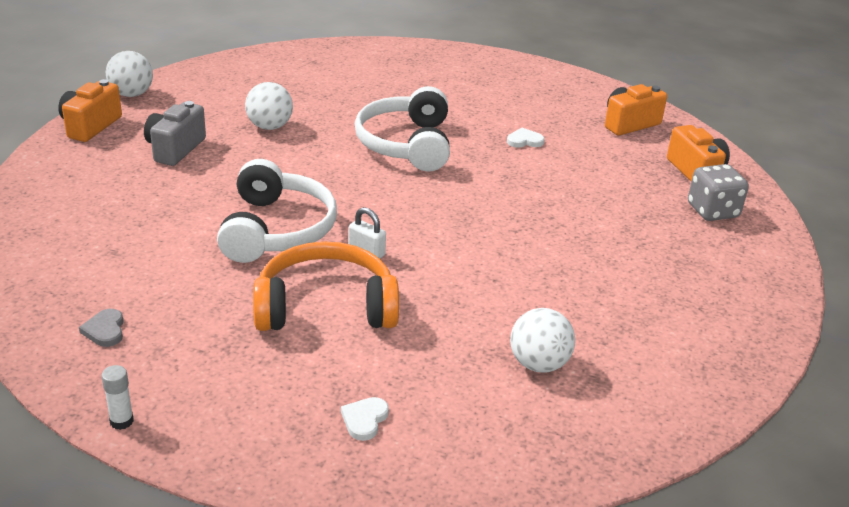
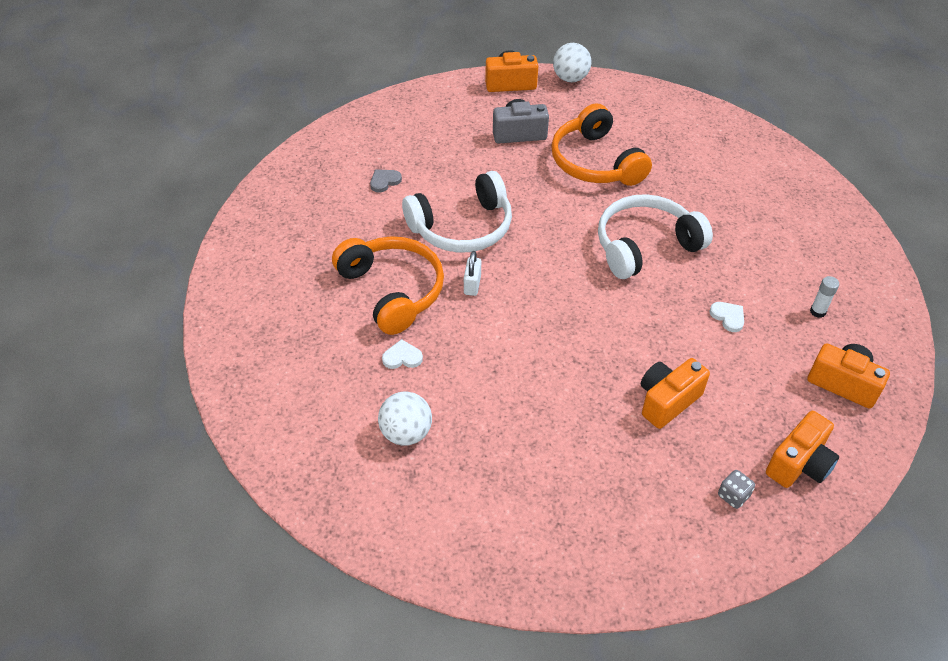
camera: 65 degrees right, 15 degrees up
grey heart [79,309,123,347] -> grey heart moved to [370,170,402,193]
white glue stick [101,365,134,430] -> white glue stick moved to [810,276,839,318]
white ball [245,82,293,130] -> orange headphones [551,103,652,186]
white heart [341,397,389,441] -> white heart moved to [382,339,423,369]
grey dice [688,164,749,221] -> grey dice [718,470,755,509], size x0.56
none -> orange camera [641,358,710,429]

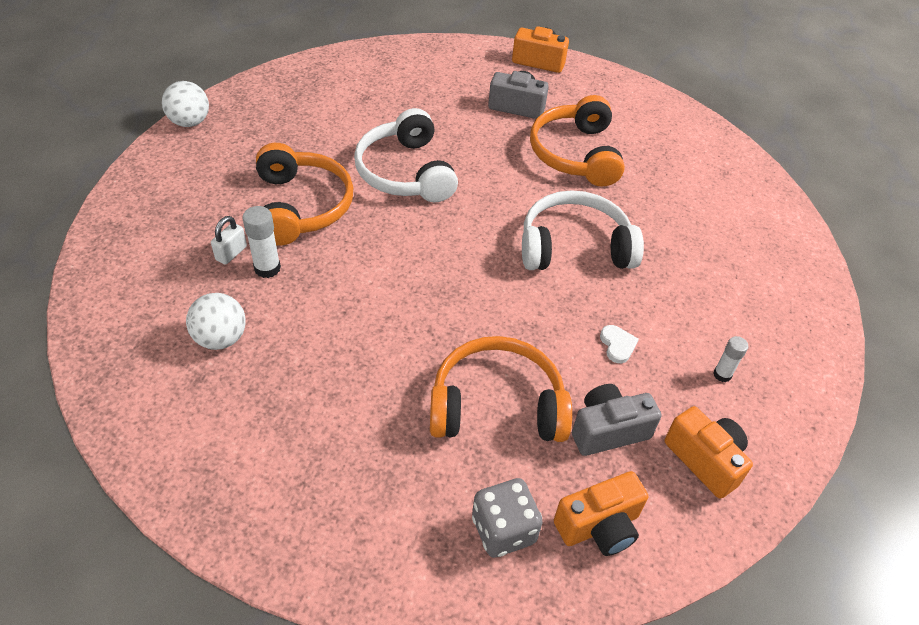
camera: 20 degrees right, 0 degrees up
grey heart [370,170,402,193] -> none
white heart [382,339,423,369] -> white glue stick [242,206,281,278]
white headphones [402,171,512,253] -> white headphones turned 75 degrees clockwise [354,108,458,202]
white padlock [464,251,481,296] -> white padlock moved to [211,216,247,265]
white ball [553,43,592,82] -> white ball moved to [162,81,209,127]
orange camera [641,358,710,429] -> orange headphones [430,336,572,442]
grey dice [718,470,755,509] -> grey dice [472,478,543,558], size x1.80
none -> grey camera [572,384,662,456]

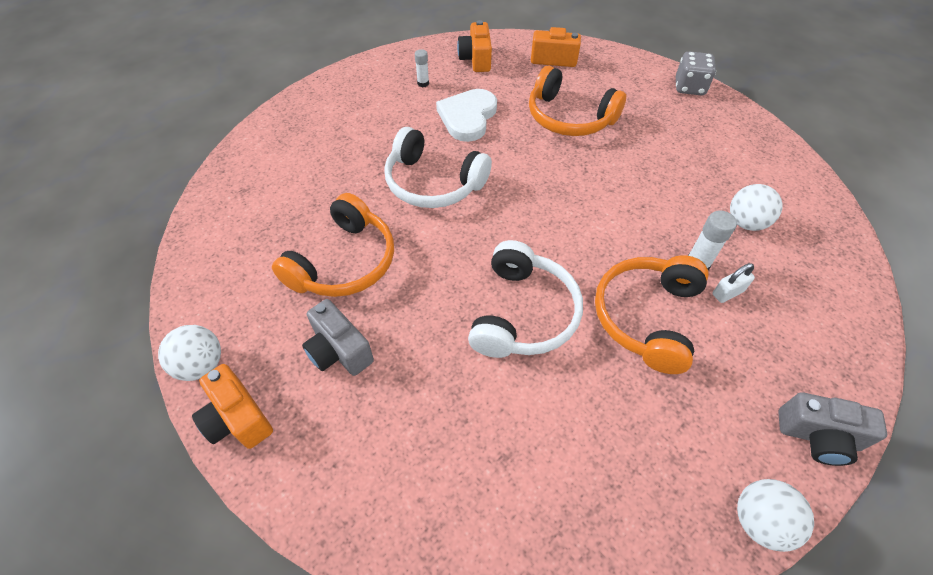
camera: 145 degrees left, 5 degrees up
grey dice [472,478,543,558] -> grey dice moved to [676,52,716,95]
grey camera [572,384,662,456] -> grey camera moved to [778,392,887,466]
white heart [600,325,639,363] -> white heart [436,89,497,142], size x2.29
none -> white ball [158,325,221,381]

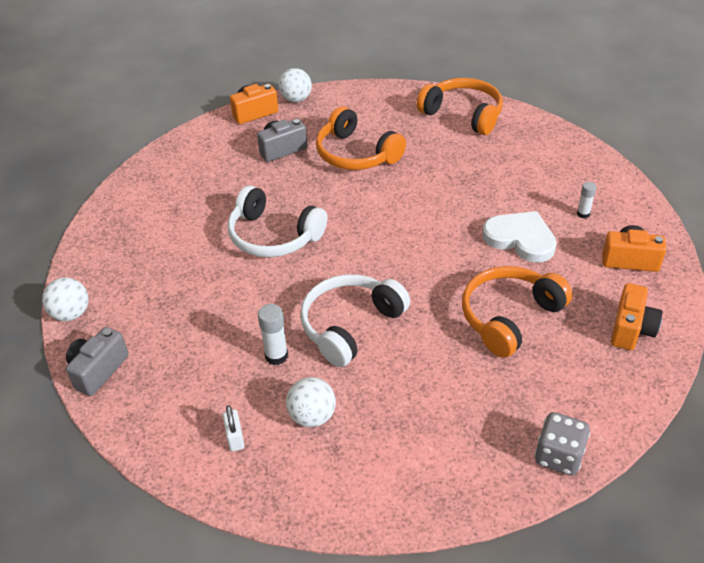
camera: 105 degrees right, 10 degrees down
white headphones [384,127,492,208] -> white headphones moved to [300,274,410,367]
orange headphones [595,255,709,374] -> orange headphones moved to [417,78,503,135]
white padlock [712,263,755,303] -> white padlock moved to [223,405,245,451]

